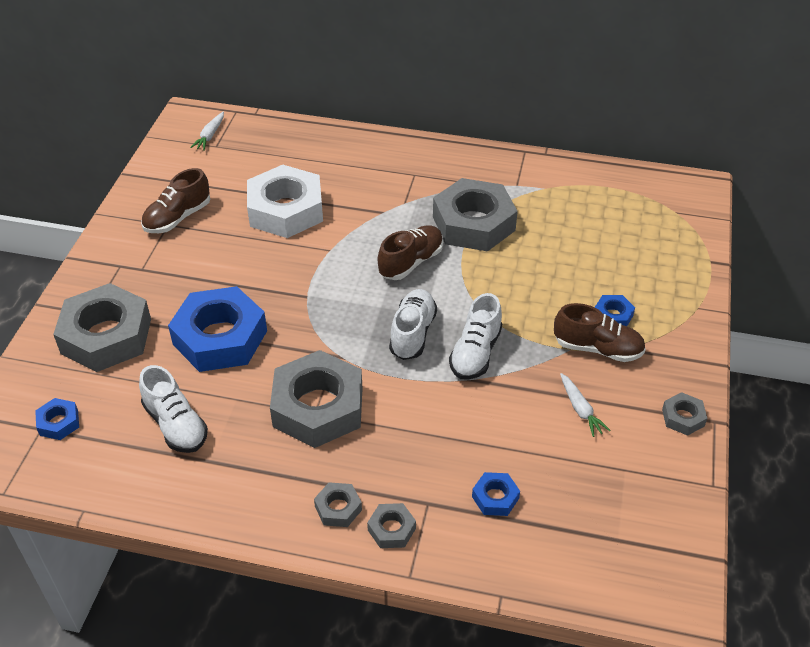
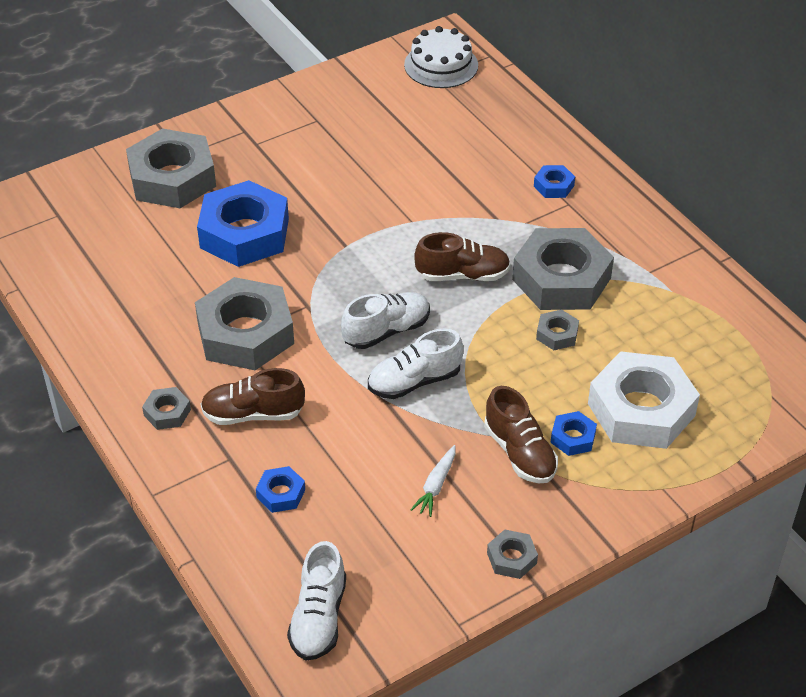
camera: 45 degrees right, 0 degrees up
blue nut [35,398,79,440] -> blue nut moved to [534,165,575,198]
white shoe [139,365,208,453] -> white shoe moved to [287,541,346,661]
brown shoe [141,168,210,233] -> brown shoe moved to [201,368,305,425]
white carrot [190,112,224,151] -> white cake [404,26,478,88]
white nut [247,165,323,238] -> white nut moved to [588,351,700,449]
grey nut [367,503,416,548] -> grey nut moved to [536,309,579,350]

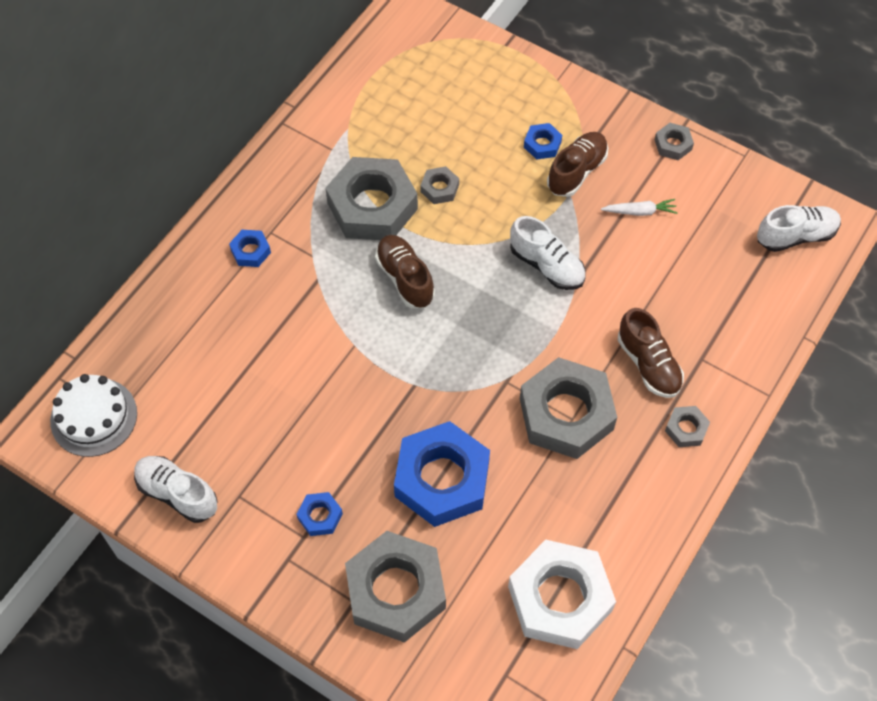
camera: 115 degrees left, 15 degrees up
blue nut [256,466,305,513] -> blue nut moved to [297,492,343,536]
white shoe [341,292,430,349] -> white shoe moved to [134,456,218,523]
white nut [588,351,700,449] -> white nut moved to [508,539,616,649]

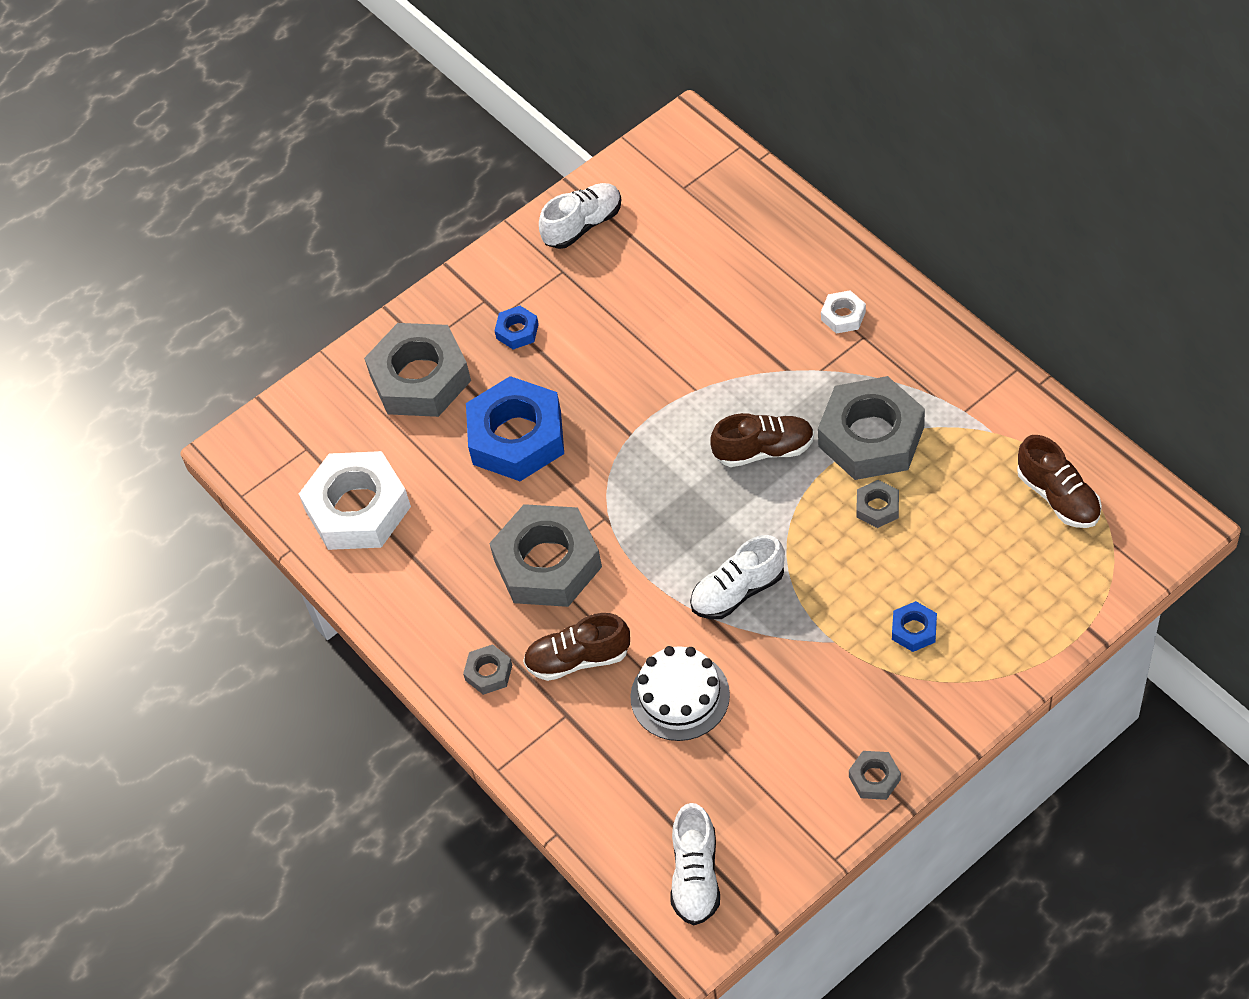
camera: 115 degrees right, 5 degrees down
white cake [50,374,137,457] -> white cake moved to [630,646,730,741]
blue nut [229,230,271,267] -> white nut [821,290,866,334]
brown shoe [547,132,608,197] -> brown shoe moved to [1017,435,1102,528]
white carrot [601,199,677,216] -> none

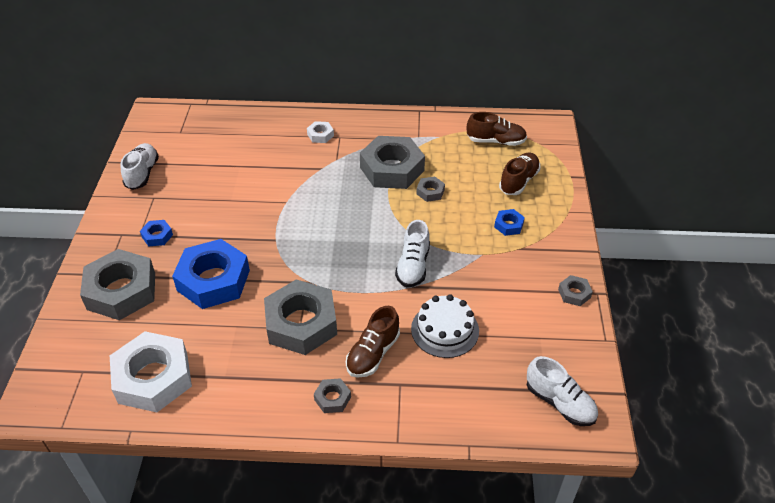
camera: 55 degrees left, 10 degrees down
brown shoe [710,413,814,467] -> brown shoe moved to [499,153,541,195]

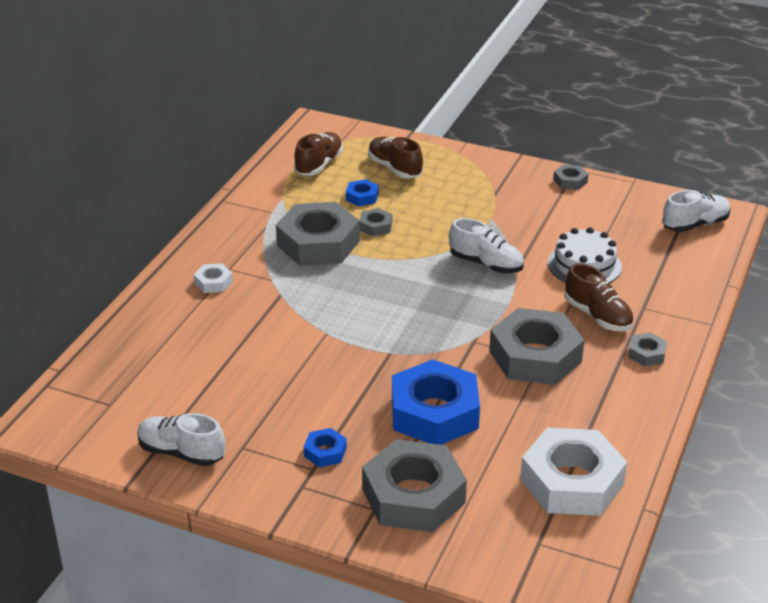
camera: 70 degrees left, 10 degrees down
blue nut [494,209,525,236] -> blue nut moved to [346,179,379,206]

